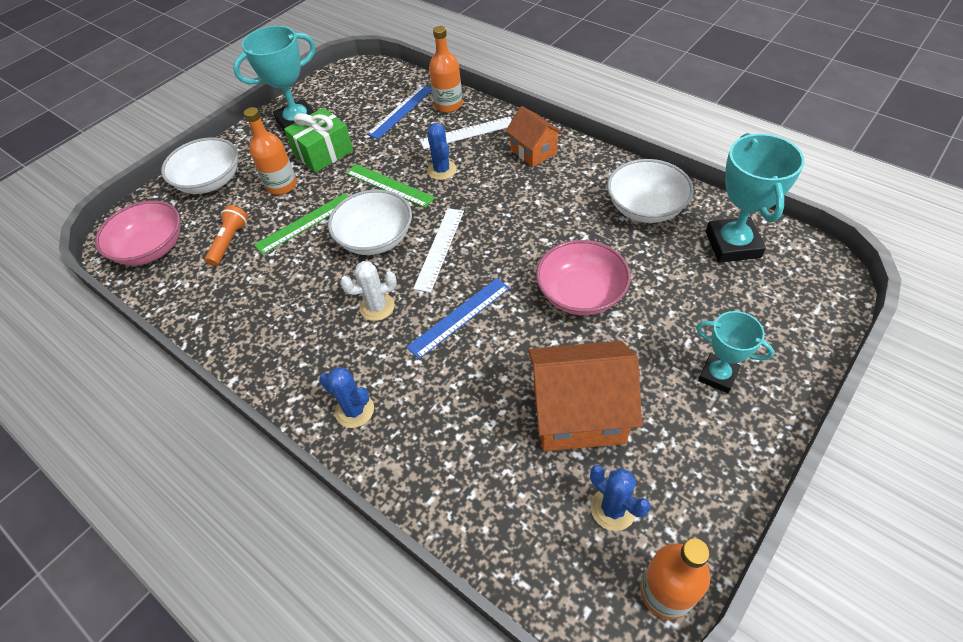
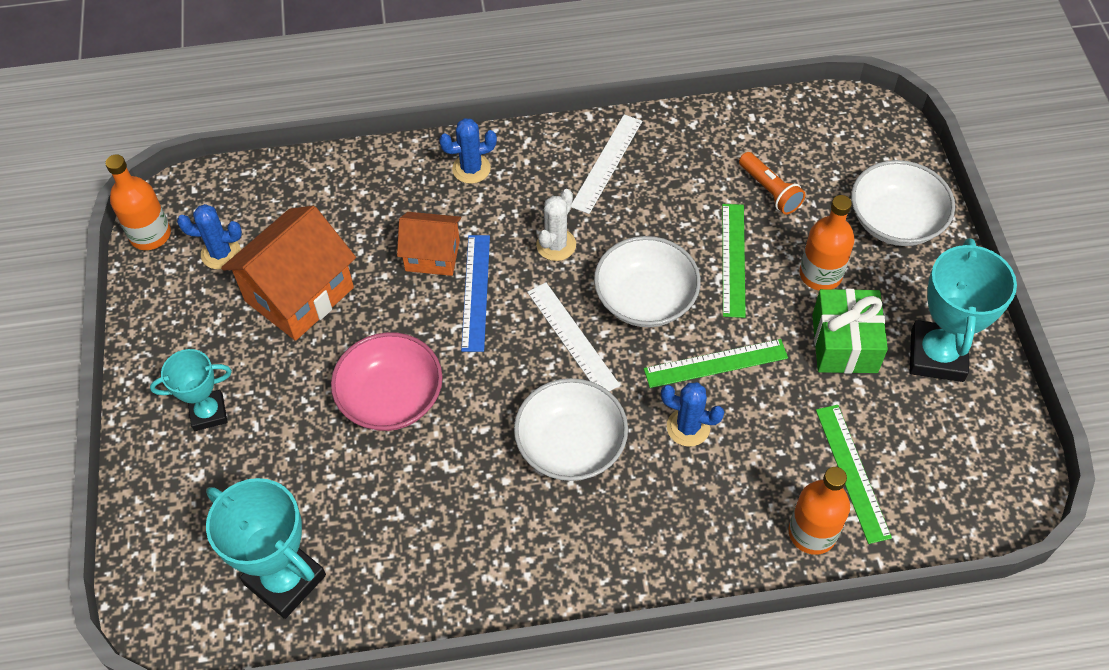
camera: 130 degrees right, 5 degrees up
pink bowl [95,201,180,265] -> none
blue ruler [367,85,432,139] -> green ruler [816,405,892,544]
white ruler [420,116,512,149] -> white ruler moved to [571,114,642,214]
orange house [506,106,563,167] -> orange house moved to [397,212,461,276]
white bowl [607,159,694,223] -> white bowl moved to [514,378,628,481]

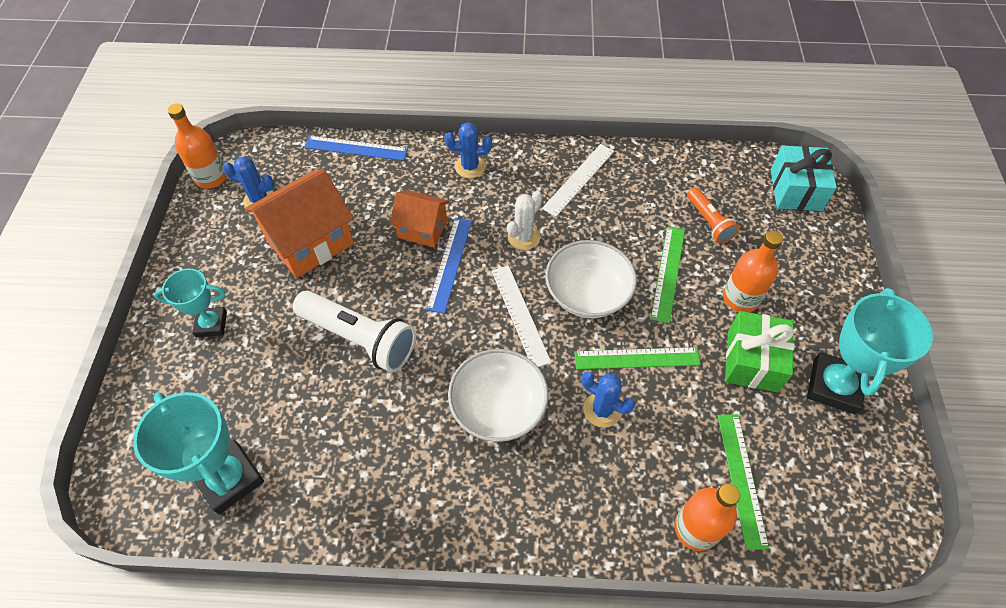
camera: 10 degrees right, 0 degrees up
pink bowl [331,332,442,431] -> white flashlight [293,291,416,372]
white bowl [851,160,955,246] -> none
none -> blue ruler [304,136,408,161]
none -> turquoise gift [771,146,837,211]

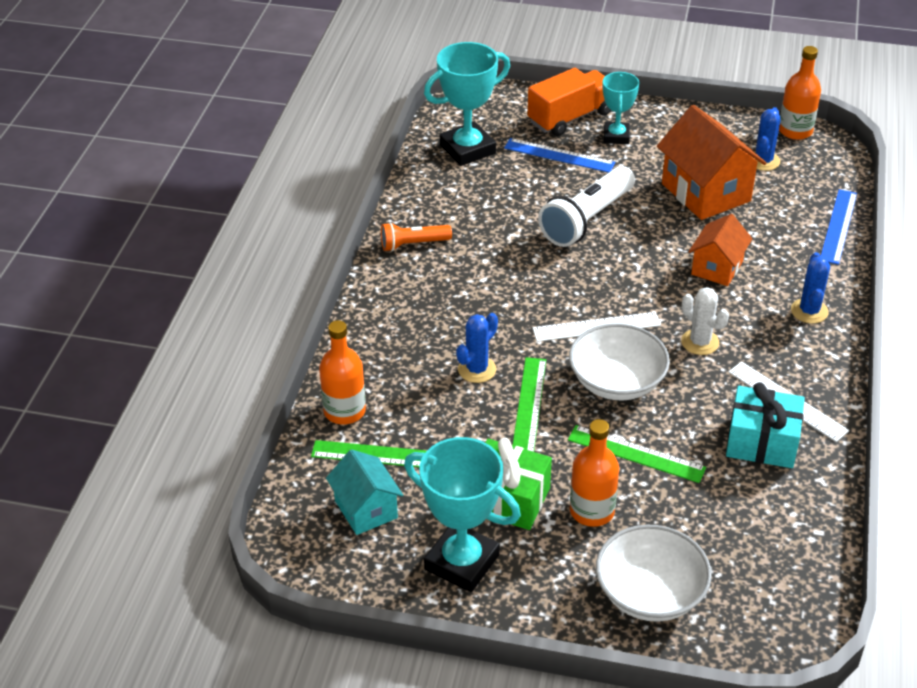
camera: 100 degrees right, 15 degrees down
blue ruler [426,218,472,314] -> blue ruler moved to [504,138,615,173]
white bowl [448,349,549,442] -> white bowl moved to [596,524,712,622]
orange flashlight [687,187,739,244] -> orange flashlight moved to [381,222,452,251]
turquoise gift [771,146,837,211] -> turquoise gift moved to [726,382,805,468]
none -> turquoise house [326,449,403,535]
none -> orange truck [527,68,611,136]

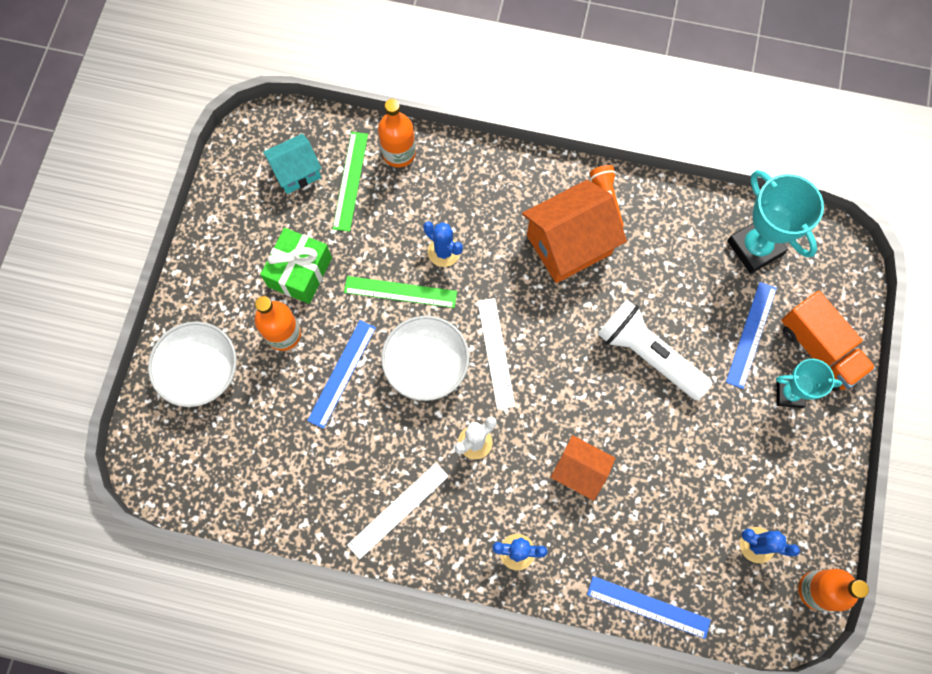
camera: 90 degrees right, 30 degrees up
turquoise trophy [404,437,521,592] -> none
green ruler [568,425,706,483] -> blue ruler [307,320,376,429]
orange house [657,105,767,220] -> orange house moved to [522,180,627,283]
turquoise gift [726,382,805,468] -> none

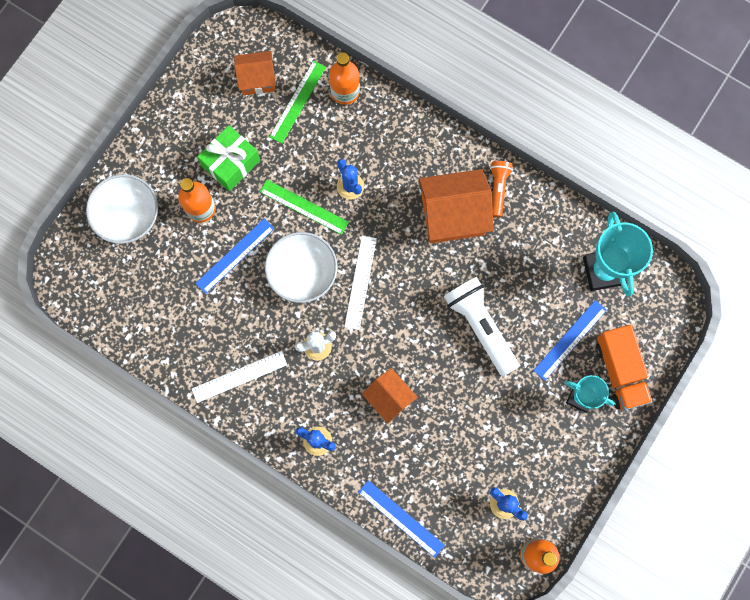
camera: 20 degrees right, 5 degrees up
turquoise house [263,134,321,194] -> orange house [234,51,276,95]

